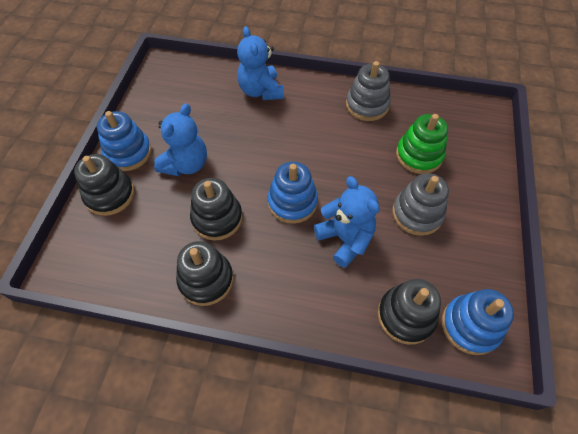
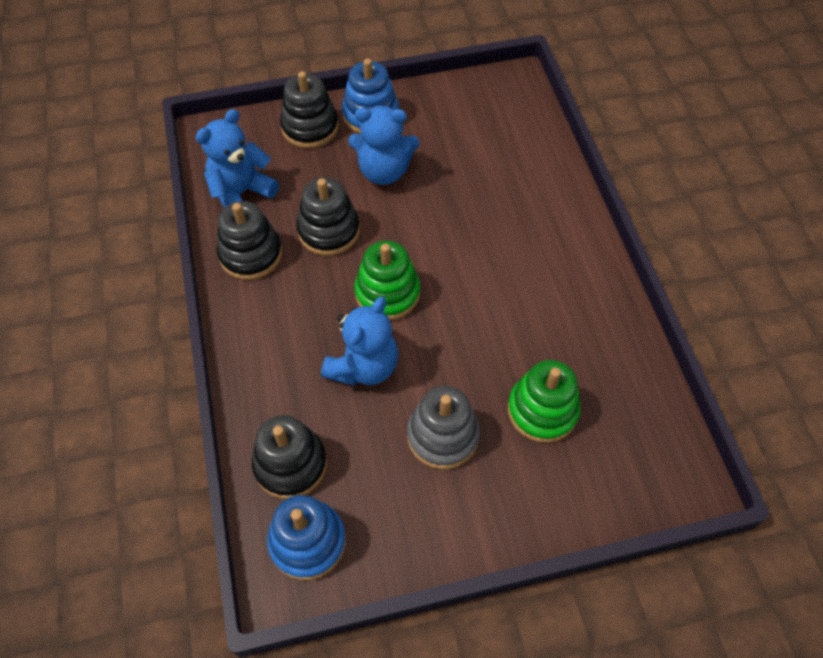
camera: 65 degrees right, 0 degrees up
blue teddy bear [237,26,284,100] -> blue teddy bear moved to [196,109,279,208]
blue stacking toy [267,162,318,224] -> green stacking toy [354,241,420,320]
grey stacking toy [346,61,391,121] -> none

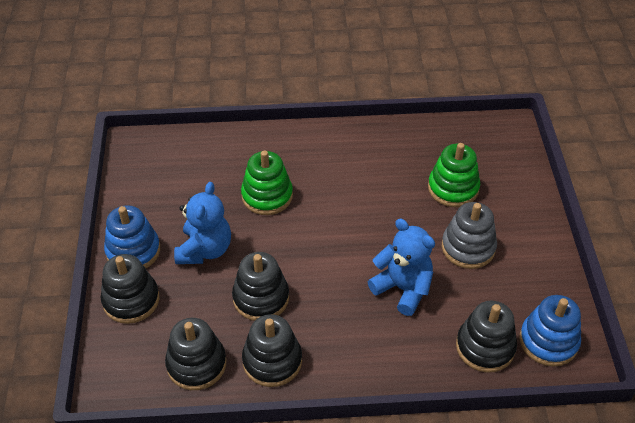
camera: 80 degrees left, 10 degrees down
blue teddy bear [196,109,279,208] -> black stacking toy [165,318,226,390]
green stacking toy [354,241,420,320] -> green stacking toy moved to [241,150,293,215]

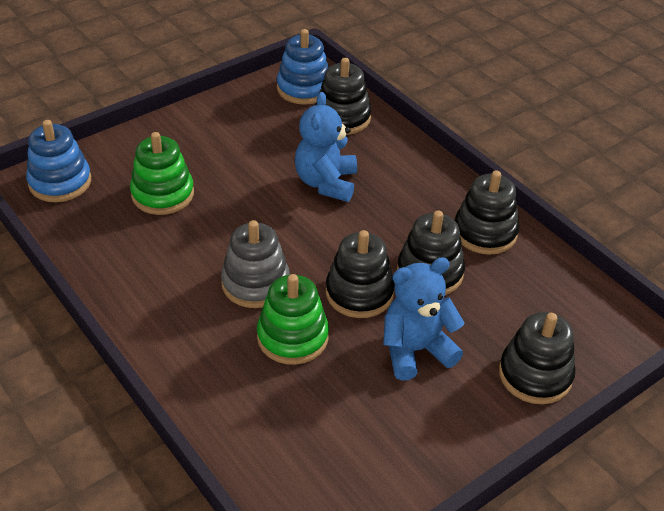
camera: 125 degrees left, 5 degrees down
blue stacking toy [104,205,160,268] -> blue stacking toy moved to [26,120,91,202]
black stacking toy [165,318,226,390] -> black stacking toy moved to [326,230,395,318]
grey stacking toy [442,202,497,269] -> grey stacking toy moved to [221,220,290,308]

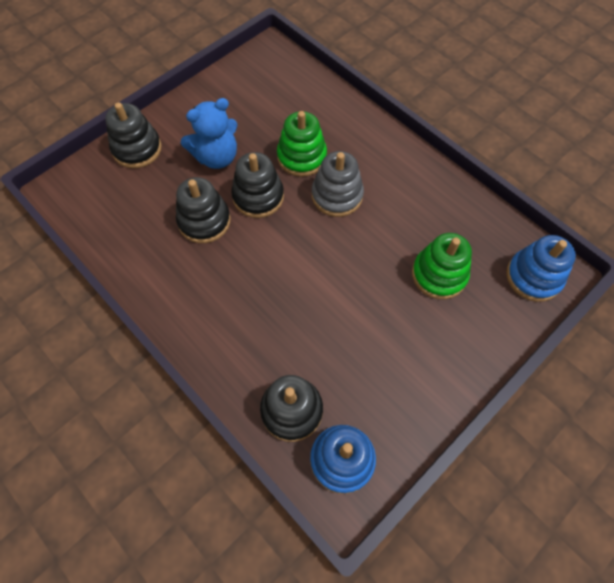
camera: 175 degrees right, 20 degrees up
blue teddy bear [295,92,357,202] -> none
black stacking toy [455,171,519,255] -> none

